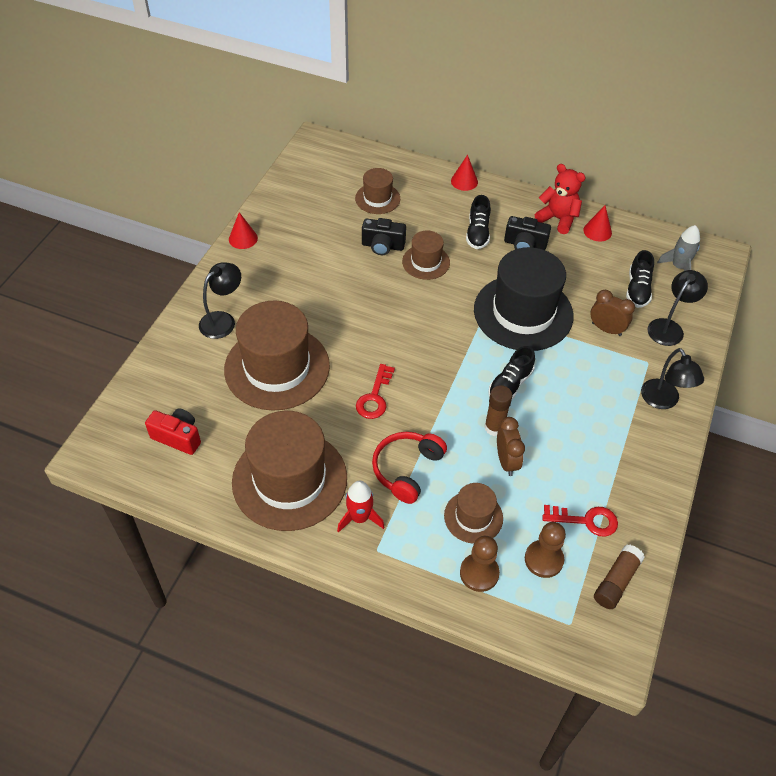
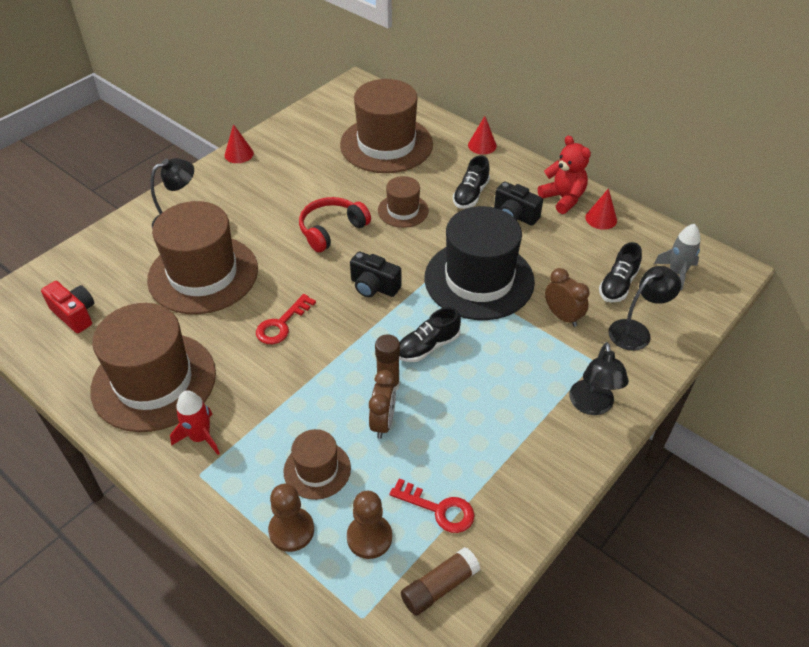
camera: 20 degrees right, 5 degrees down
brown hat [355,168,400,214] -> brown hat [340,79,433,173], size x1.99
black camera [362,218,406,255] -> black camera moved to [350,251,401,297]
red headphones [372,432,447,504] -> red headphones moved to [299,197,371,252]

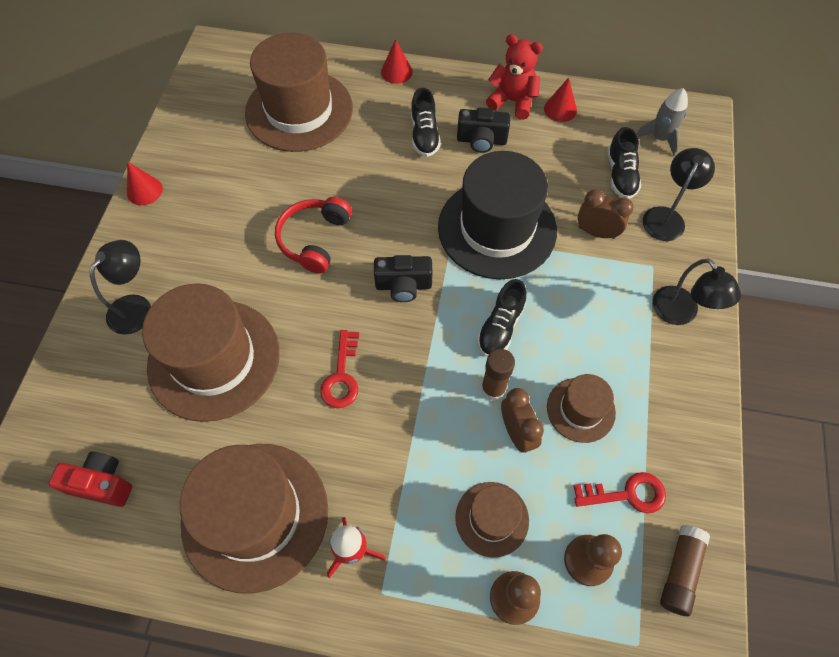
camera: 30 degrees left, 15 degrees up
brown hat [378,176,429,228] -> brown hat moved to [547,374,616,443]

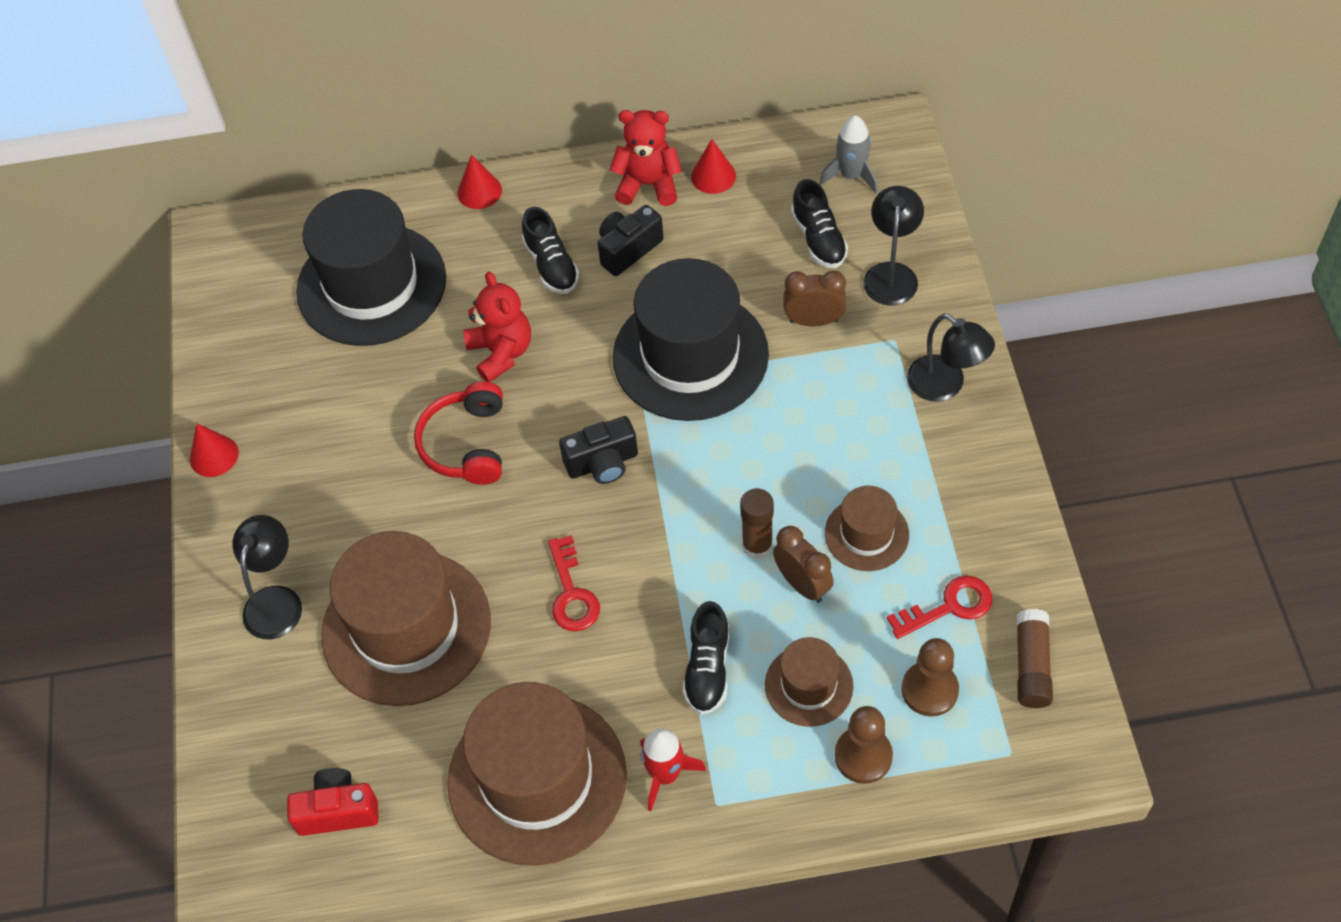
camera: 15 degrees left, 5 degrees down
brown hat [245,33,353,152] -> black hat [296,189,446,346]
black camera [457,107,510,153] -> black camera turned 150 degrees clockwise [598,205,664,276]
black shoe [477,279,526,357] -> black shoe moved to [683,601,729,715]
none -> red teddy bear [463,272,531,382]

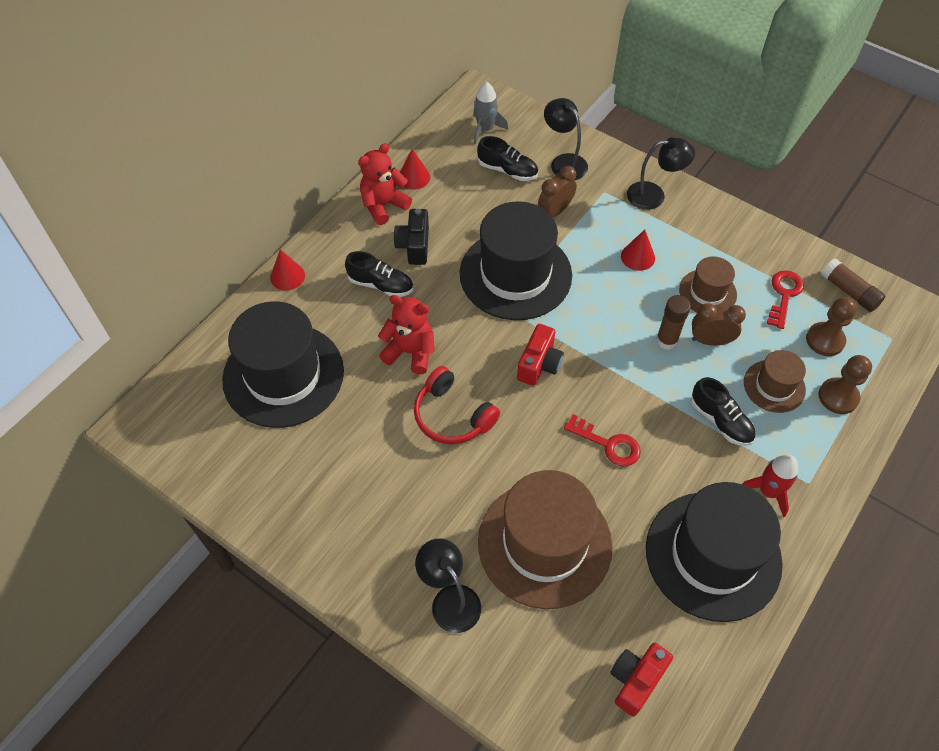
camera: 50 degrees left, 0 degrees up
red cone [190,424,238,477] -> red cone moved to [621,230,655,271]
brown hat [447,682,627,866] -> black hat [646,482,783,622]
black camera [559,416,638,484] -> red camera [517,324,564,386]

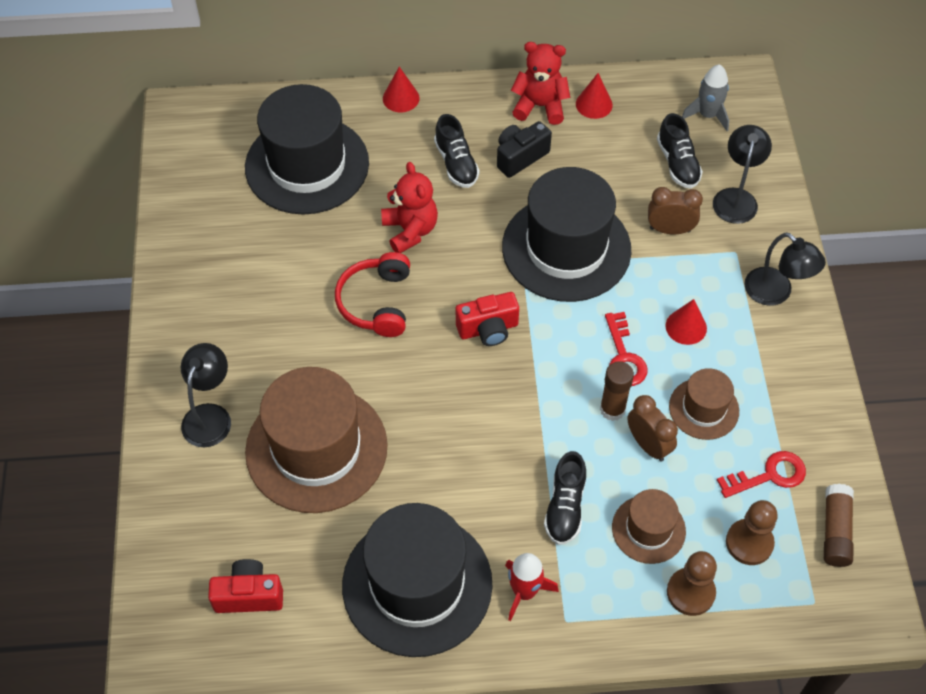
camera: 50 degrees right, 0 degrees up
red key [564,414,641,466] -> red key moved to [605,312,648,386]

